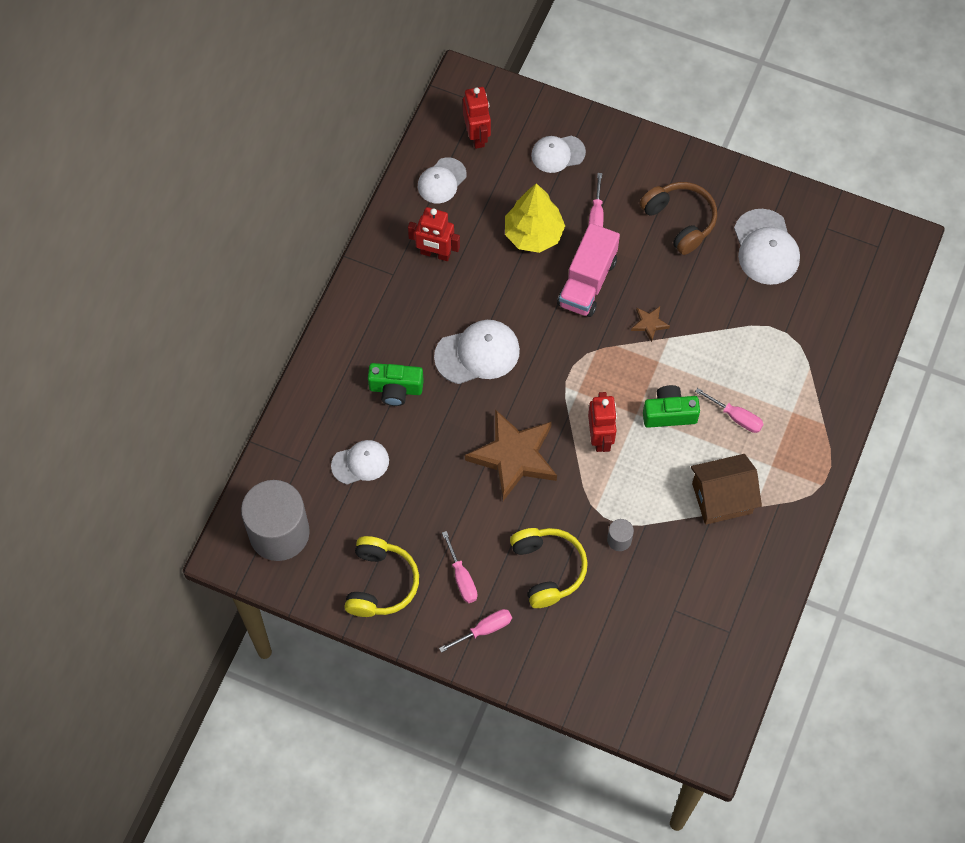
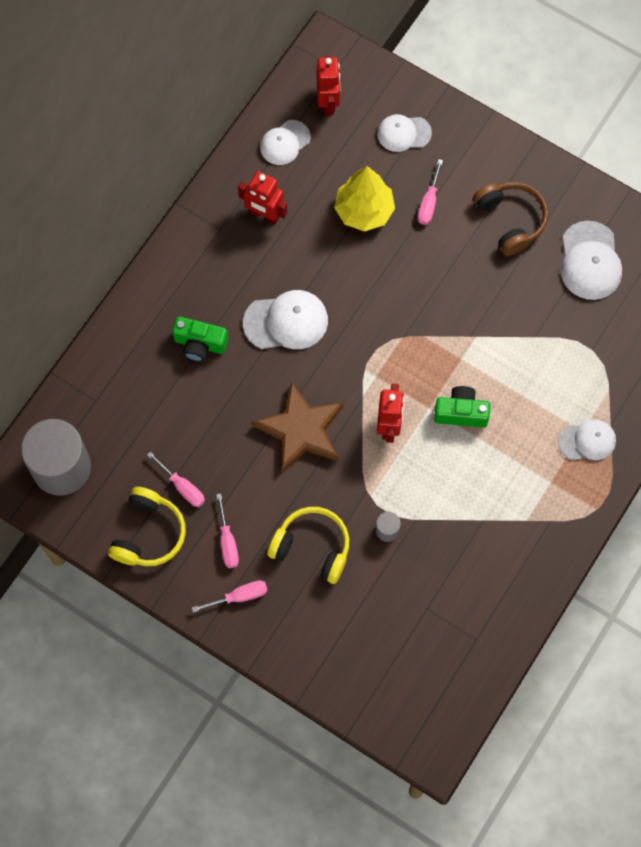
camera: 10 degrees right, 5 degrees up
white cap [331,440,389,485] -> white cap moved to [558,420,616,460]
yellow headphones [510,528,588,608] -> yellow headphones turned 60 degrees counterclockwise [268,507,349,584]
pink truck [557,223,620,317] -> none
brown star [631,306,670,342] -> none
brown house [691,454,762,525] -> none
pink screwdriver [695,388,764,433] -> pink screwdriver moved to [147,452,205,507]

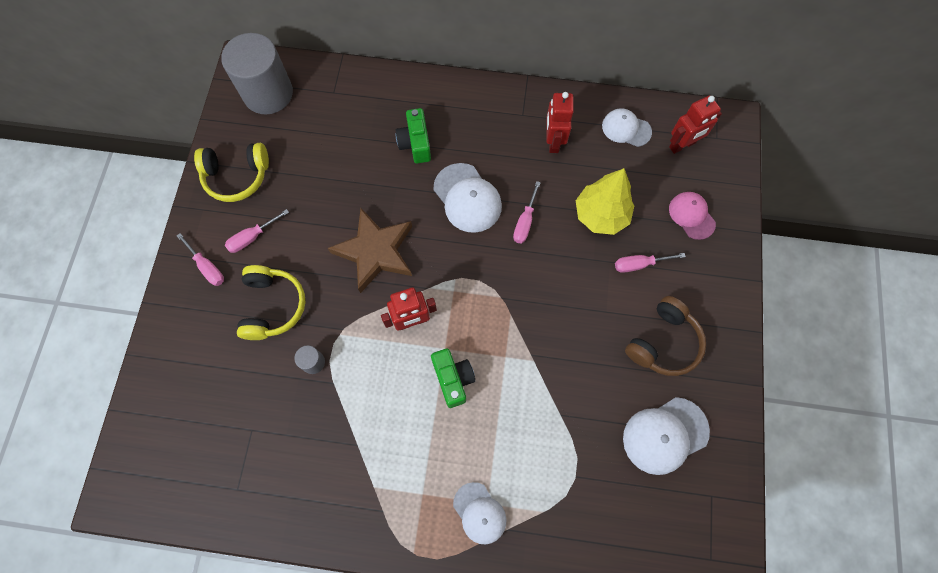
camera: 65 degrees right, 0 degrees up
pink screwdriver [147,452,205,507] -> pink screwdriver moved to [513,181,541,243]
white cap [377,114,432,152] -> pink cap [669,192,716,240]

